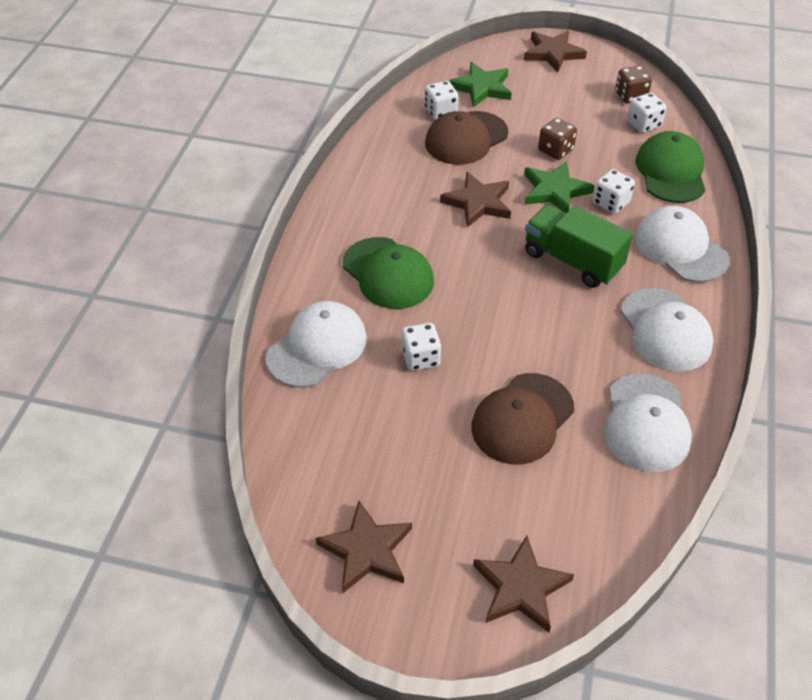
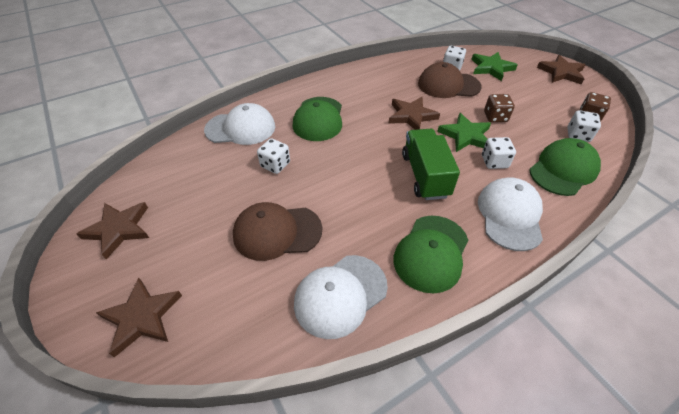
camera: 45 degrees right, 0 degrees up
white cap [621,288,714,372] -> green cap [394,216,468,293]

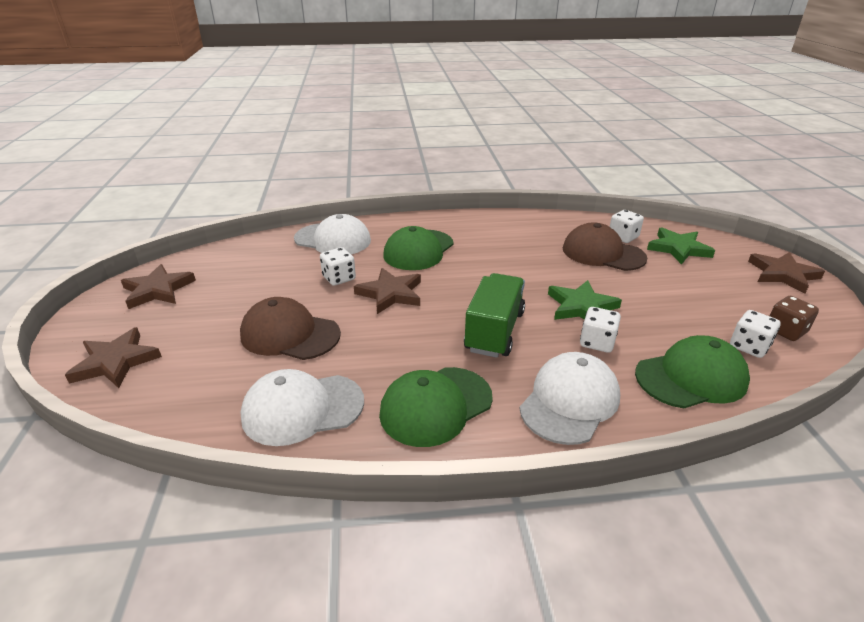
camera: 25 degrees right, 15 degrees down
brown star [389,97,440,130] -> brown star moved to [354,268,421,314]
brown dice [484,94,515,122] -> none

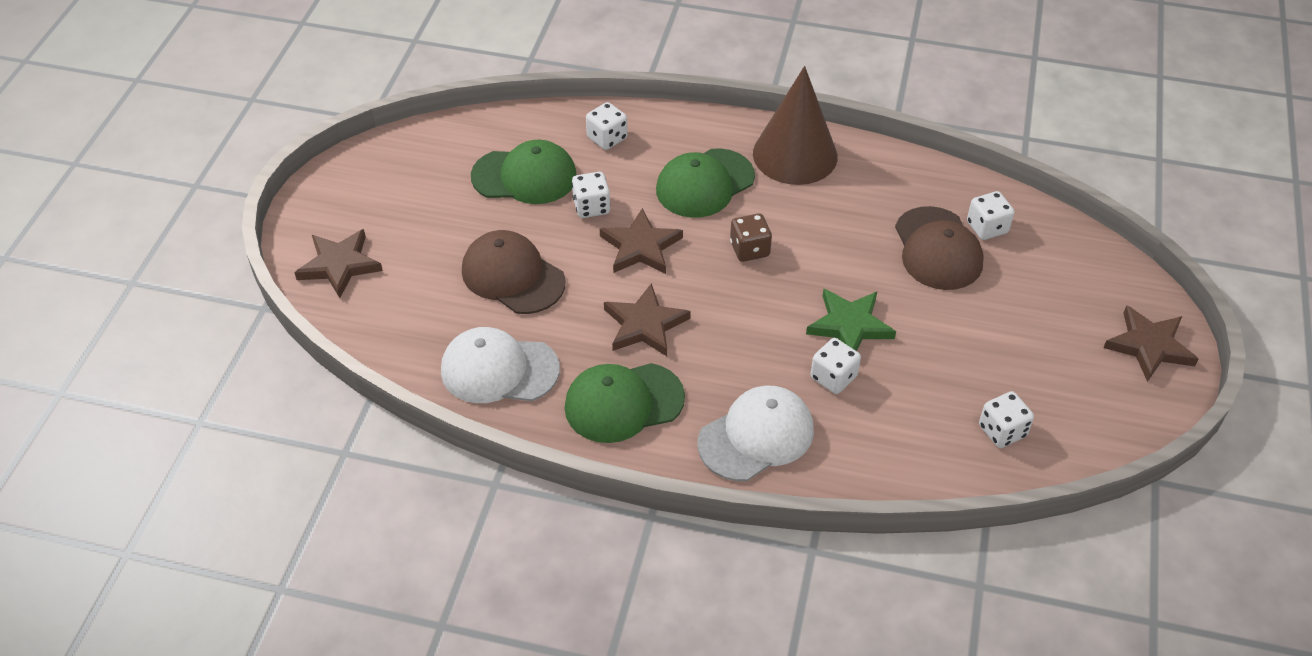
camera: 20 degrees right, 15 degrees up
brown star [121,264,196,309] -> brown star moved to [604,283,691,356]
white cap [294,214,371,254] -> white dice [586,102,628,150]
green truck [464,273,525,358] -> none
brown cap [563,222,647,271] -> brown cap turned 150 degrees counterclockwise [895,206,984,290]
green cap [635,335,750,409] -> green cap moved to [471,140,576,204]
green star [647,227,715,265] -> none
brown dice [770,296,819,341] -> brown dice moved to [730,213,772,262]
none -> brown cone [753,66,838,185]

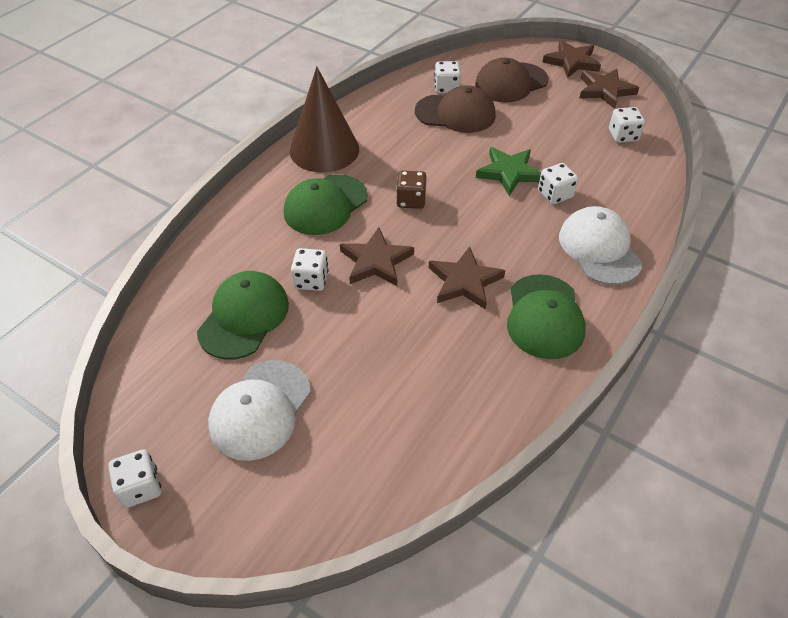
camera: 70 degrees left, 0 degrees up
brown star [294,229,383,298] -> brown star moved to [580,69,639,109]
white cap [441,327,560,403] -> white cap moved to [208,360,311,461]
brown cap [462,230,566,314] -> brown cap moved to [475,57,548,102]
white dice [586,102,628,150] -> white dice moved to [108,449,161,508]
green cap [656,148,755,218] -> green cap turned 60 degrees clockwise [284,175,368,235]

